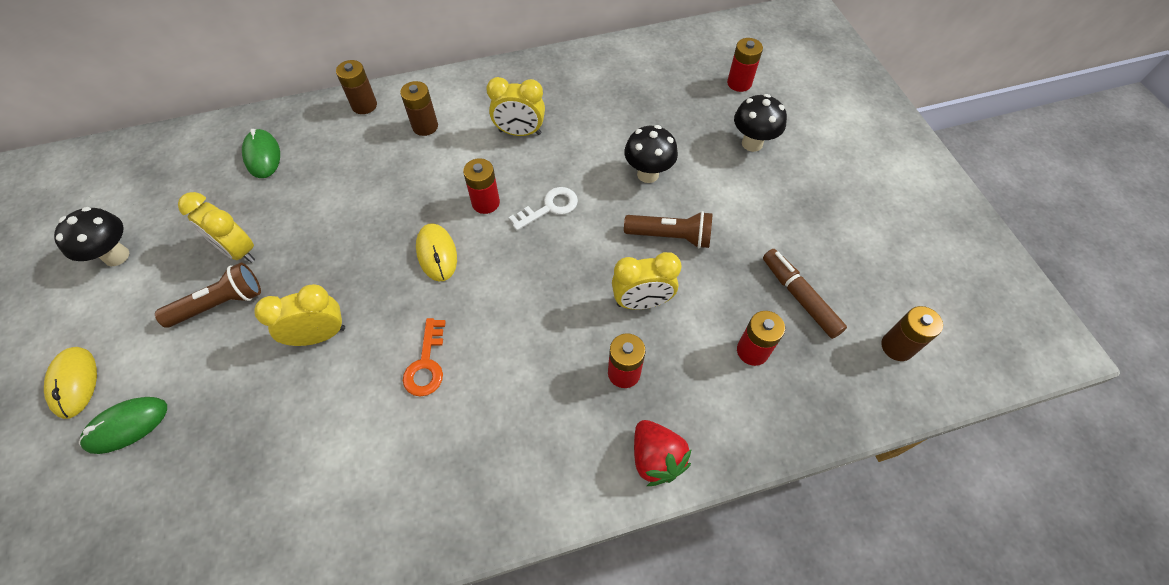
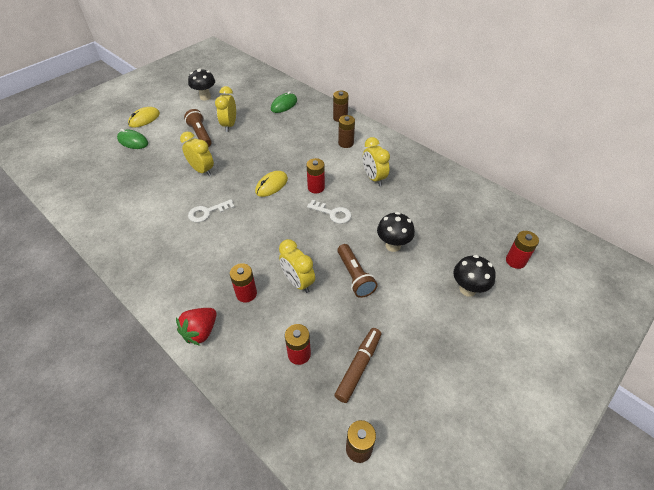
camera: 60 degrees right, 10 degrees down
brown flashlight [155,263,261,328] -> brown flashlight turned 150 degrees counterclockwise [184,109,212,147]
orange key [403,318,446,396] -> white key [188,199,234,222]

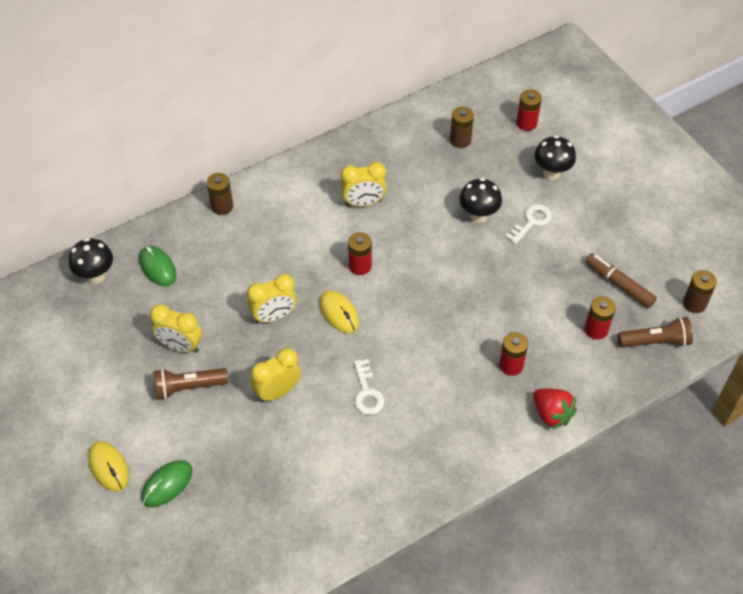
camera: 75 degrees left, 5 degrees up
black mushroom [188,68,215,100] -> black mushroom moved to [69,238,113,284]
yellow clock [279,239,315,293] -> yellow clock moved to [247,274,297,323]
white key [307,200,352,224] -> white key moved to [506,204,552,244]
brown flashlight [337,244,378,298] -> brown flashlight moved to [618,317,693,348]
brown battery [338,115,355,148] -> brown battery moved to [450,107,474,148]

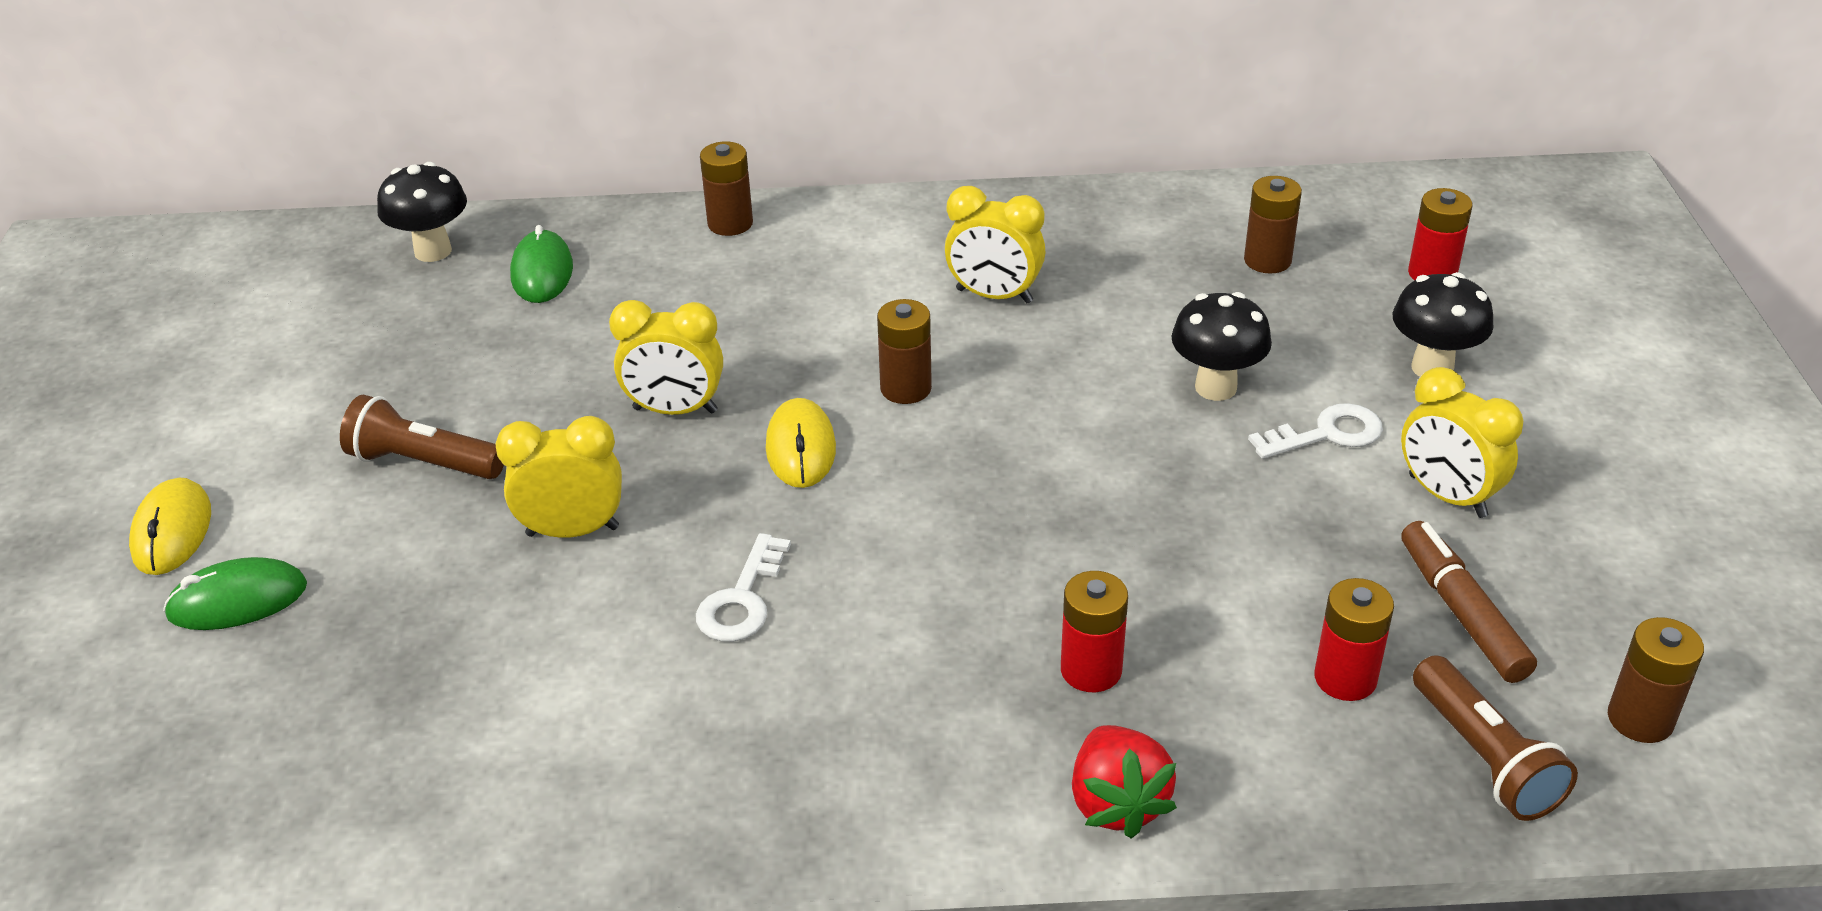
camera: 30 degrees right, 15 degrees down
yellow clock [150,304,202,353] -> yellow clock moved to [1401,367,1523,518]
red battery [348,232,372,275] -> brown battery [877,299,932,404]
brown flashlight [618,317,693,348] -> brown flashlight turned 45 degrees clockwise [1413,655,1578,821]

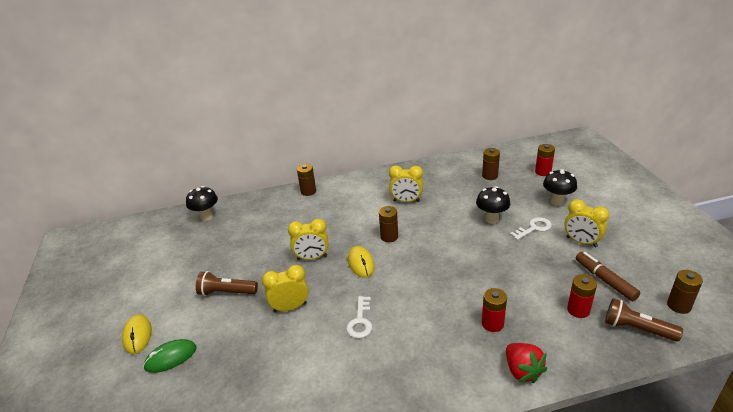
camera: 10 degrees left, 5 degrees down
green mouse [510,225,573,303] -> none
brown flashlight [1413,655,1578,821] -> brown flashlight turned 150 degrees clockwise [605,298,683,342]

